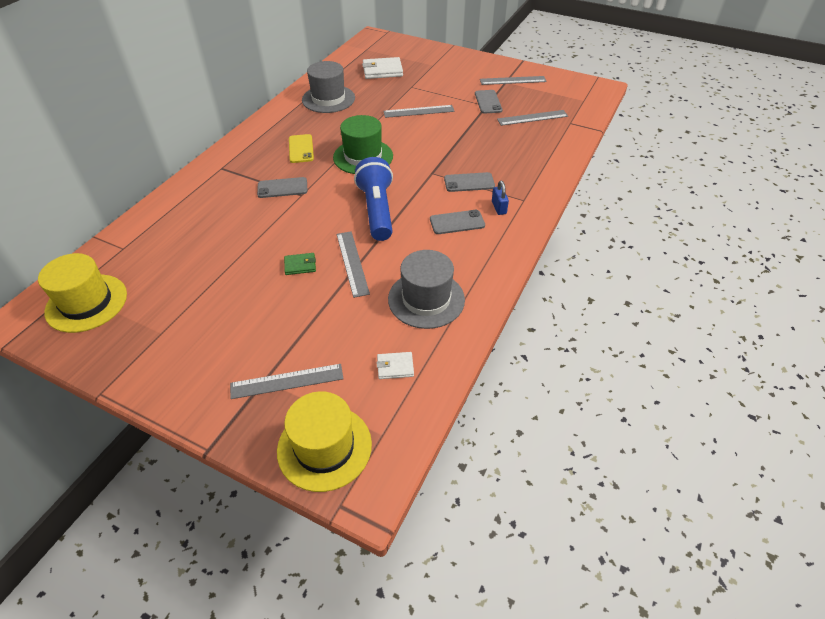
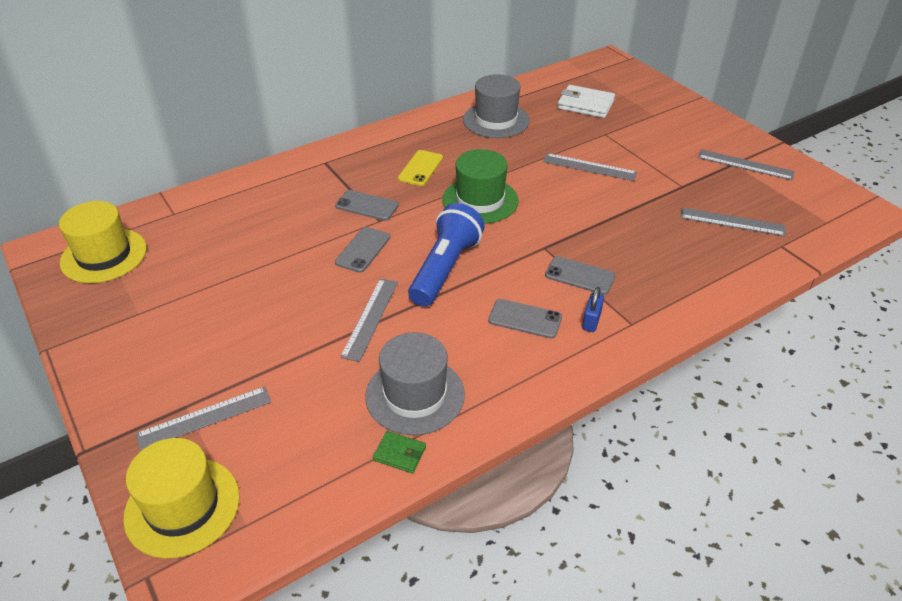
camera: 30 degrees right, 5 degrees down
grey ruler [230,364,344,399] -> grey ruler turned 45 degrees counterclockwise [136,387,271,451]
green wallet [284,253,316,275] -> green wallet moved to [373,431,426,473]
white wallet [377,352,414,379] -> none
grey phone [475,90,503,114] -> grey phone moved to [335,227,390,273]

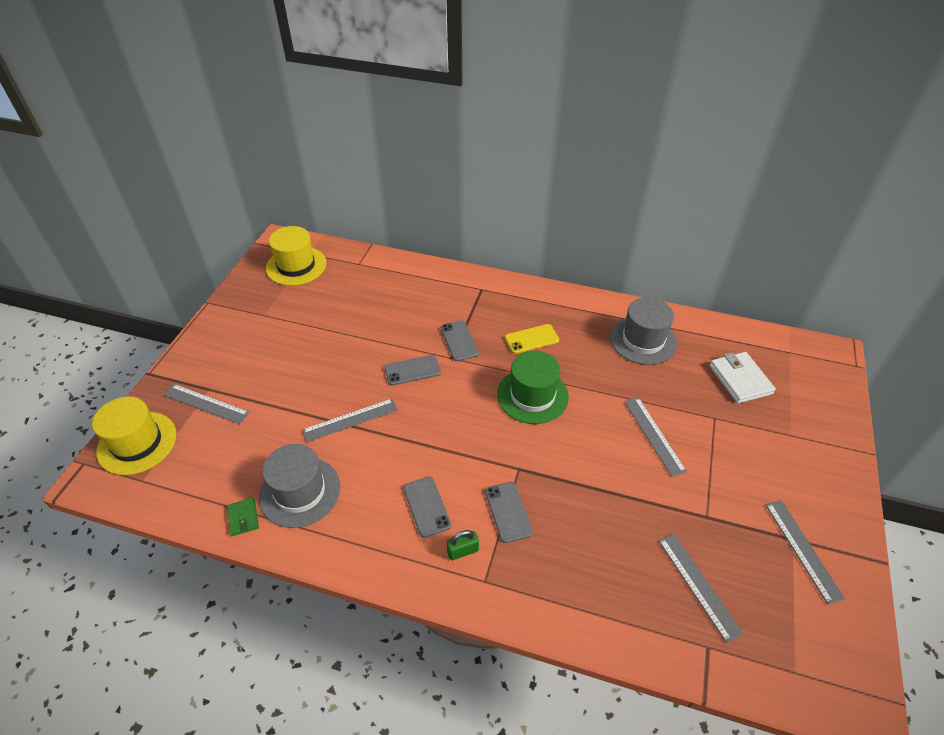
camera: 50 degrees right, 5 degrees up
blue flashlight [408,203,485,307] -> none
blue padlock [582,287,604,332] -> green padlock [446,530,479,560]

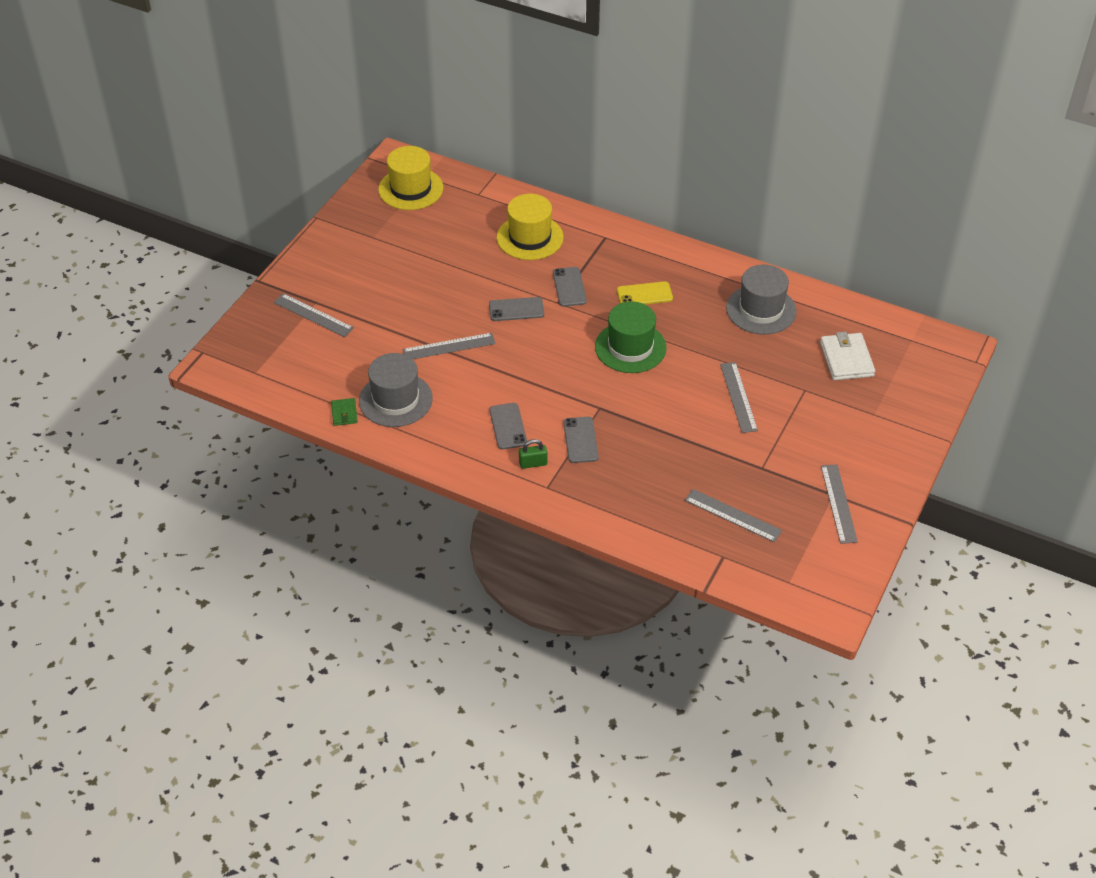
camera: 10 degrees right, 0 degrees up
yellow hat [92,397,177,475] -> yellow hat moved to [497,194,564,260]
grey ruler [658,534,743,643] -> grey ruler turned 45 degrees counterclockwise [685,489,782,542]

